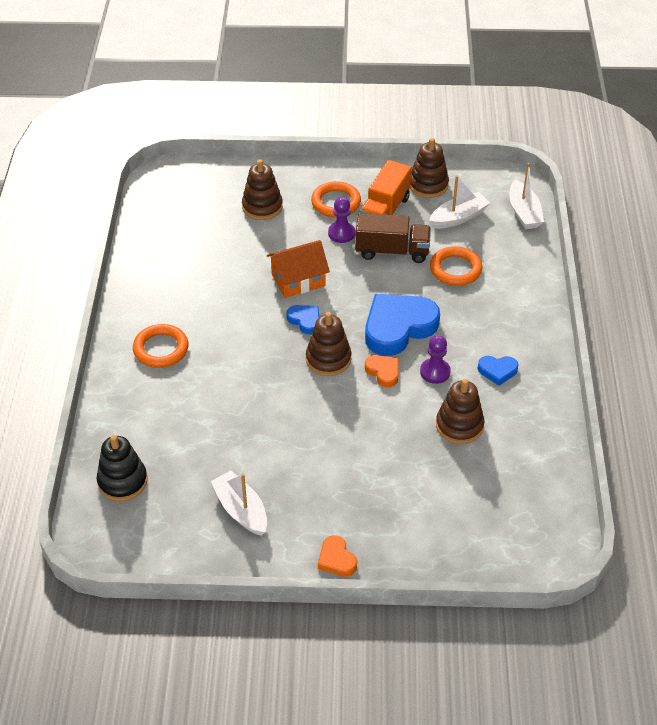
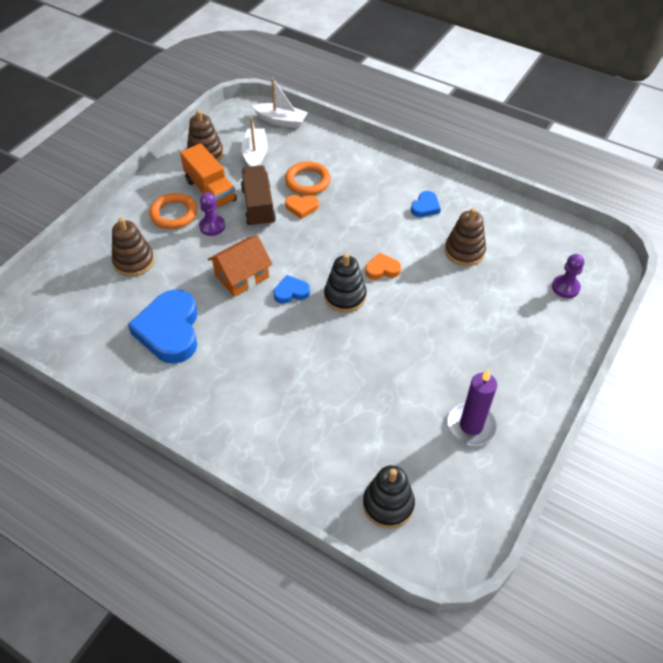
camera: 60 degrees left, 5 degrees up
orange ring [133,324,189,368] -> none
white boat [211,470,267,536] -> purple candle [447,369,497,446]
orange house [267,240,330,298] -> orange house turned 45 degrees clockwise [208,235,272,297]
brown stacking toy [306,312,351,376] -> black stacking toy [324,253,367,313]
orange heart [318,535,357,577] -> orange heart moved to [285,195,319,219]
brown truck [355,213,431,263] -> brown truck turned 45 degrees counterclockwise [241,165,276,227]
blue heart [365,294,440,356] -> blue heart moved to [128,289,198,364]
purple pawn [420,335,451,384] -> purple pawn moved to [552,254,584,298]

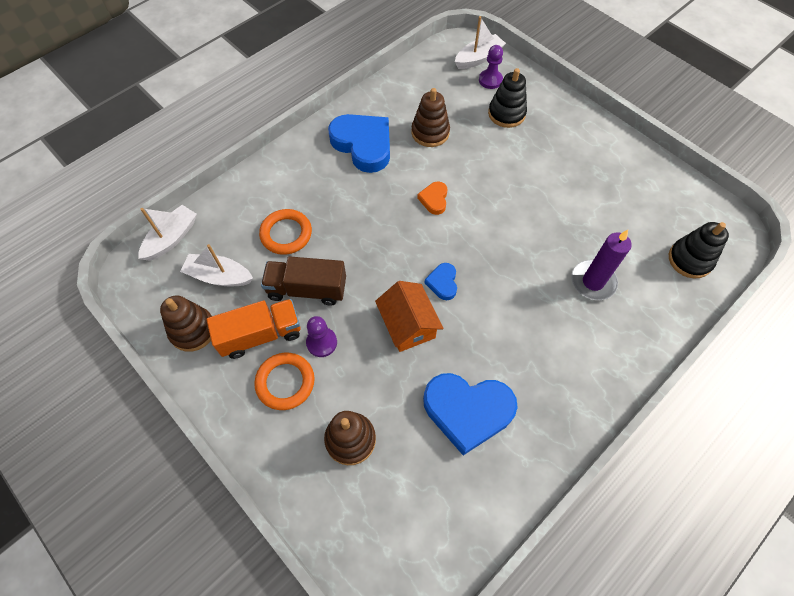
camera: 75 degrees left, 10 degrees up
orange heart [285,195,319,219] -> none
black stacking toy [324,253,367,313] -> black stacking toy moved to [488,68,527,128]
blue heart [411,191,441,217] -> blue heart [328,114,390,173], size x2.12
purple candle [447,369,497,446] -> purple candle moved to [571,230,632,300]
none -> white boat [455,16,506,69]

